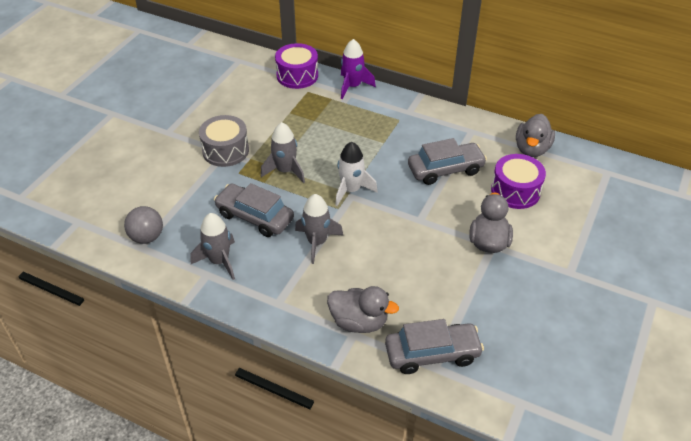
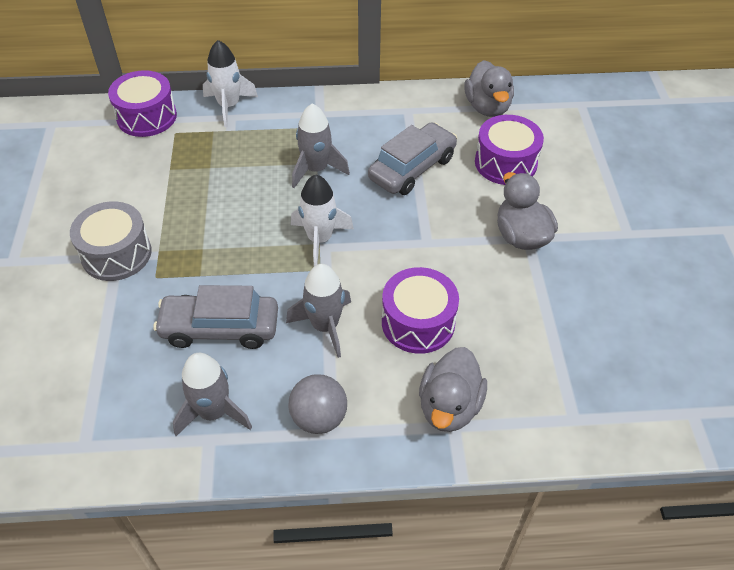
camera: 30 degrees left, 5 degrees up
grey ball [124,206,163,244] -> grey ball moved to [288,374,347,434]
grey rocket [261,122,305,183] -> grey rocket moved to [292,104,350,188]
grey duck [327,286,399,333] -> grey duck turned 120 degrees clockwise [419,347,487,432]
purple rocket [341,39,376,99] -> white rocket [203,40,258,127]
grey car [385,319,484,374] -> none
none -> purple drum [382,267,459,354]

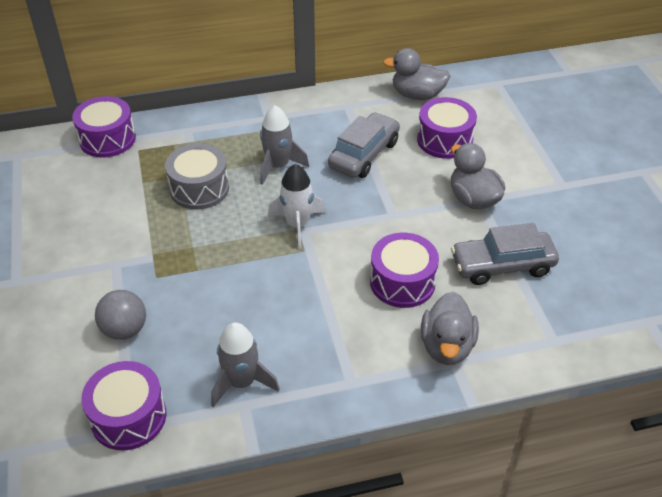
camera: 10 degrees left, 5 degrees down
grey drum [70,201,152,281] -> grey drum moved to [165,144,229,210]
grey car [154,285,278,349] -> grey car moved to [451,223,559,285]
white rocket [203,40,258,127] -> none
grey rocket [286,264,351,358] -> none
grey ball [288,374,347,434] -> grey ball moved to [95,290,146,340]
grey duck [464,60,514,117] -> grey duck turned 120 degrees clockwise [383,48,450,100]
none -> purple drum [81,361,166,450]

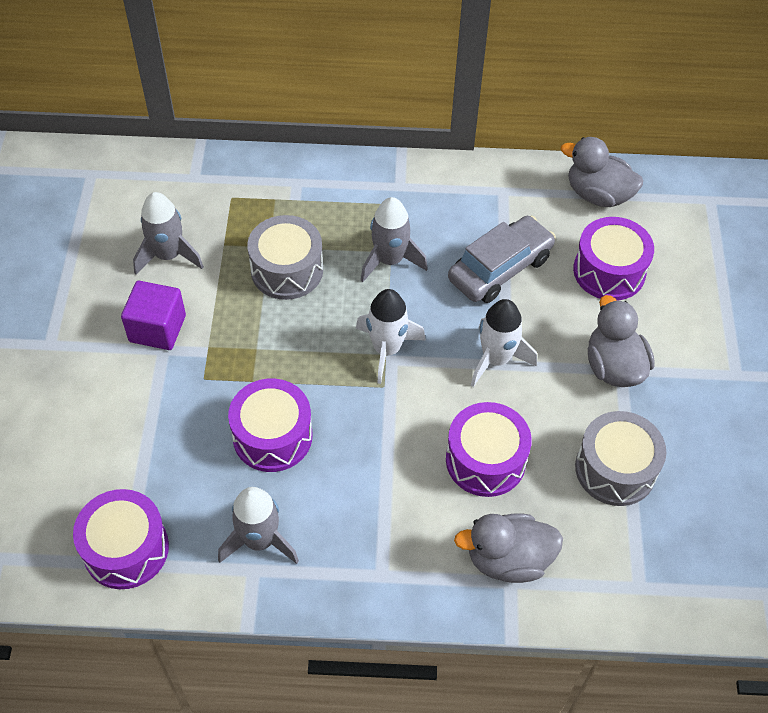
camera: 15 degrees right, 10 degrees up
purple drum [72,96,136,158] -> purple drum moved to [228,379,312,472]
grey ball [95,290,146,340] -> none
grey duck [421,292,479,365] -> grey duck turned 60 degrees clockwise [454,513,563,583]
grey car [451,223,559,285] -> grey drum [575,411,666,506]
none -> purple cube [121,281,186,350]
none -> grey rocket [133,192,204,275]
none -> white rocket [471,299,537,387]

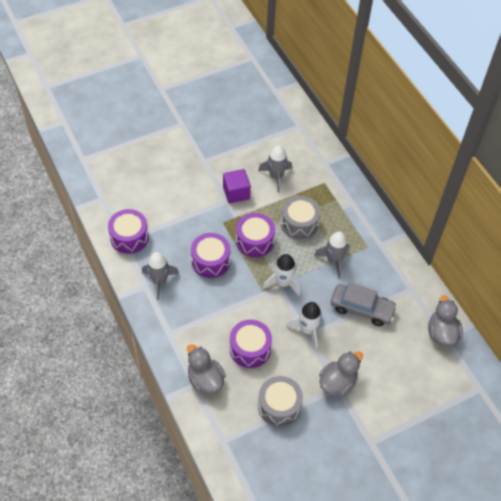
camera: 60 degrees right, 0 degrees up
purple drum [573,217,654,301] -> purple drum moved to [236,213,275,258]

